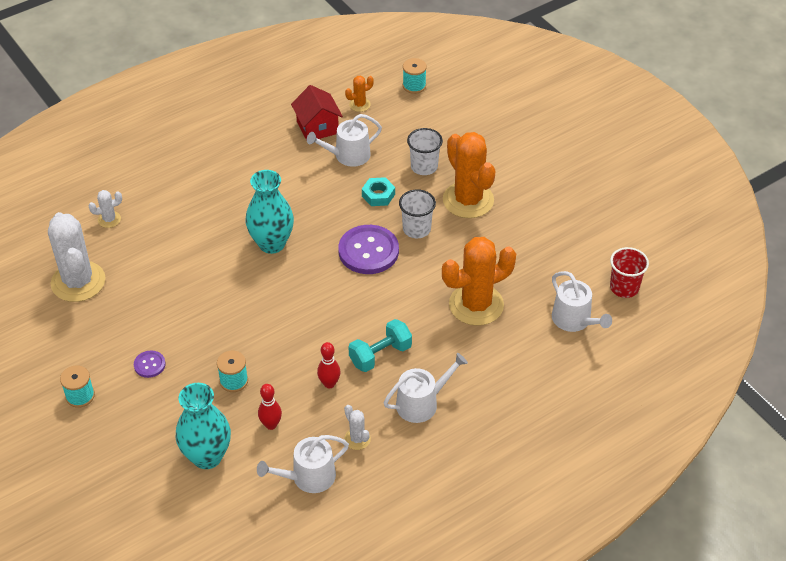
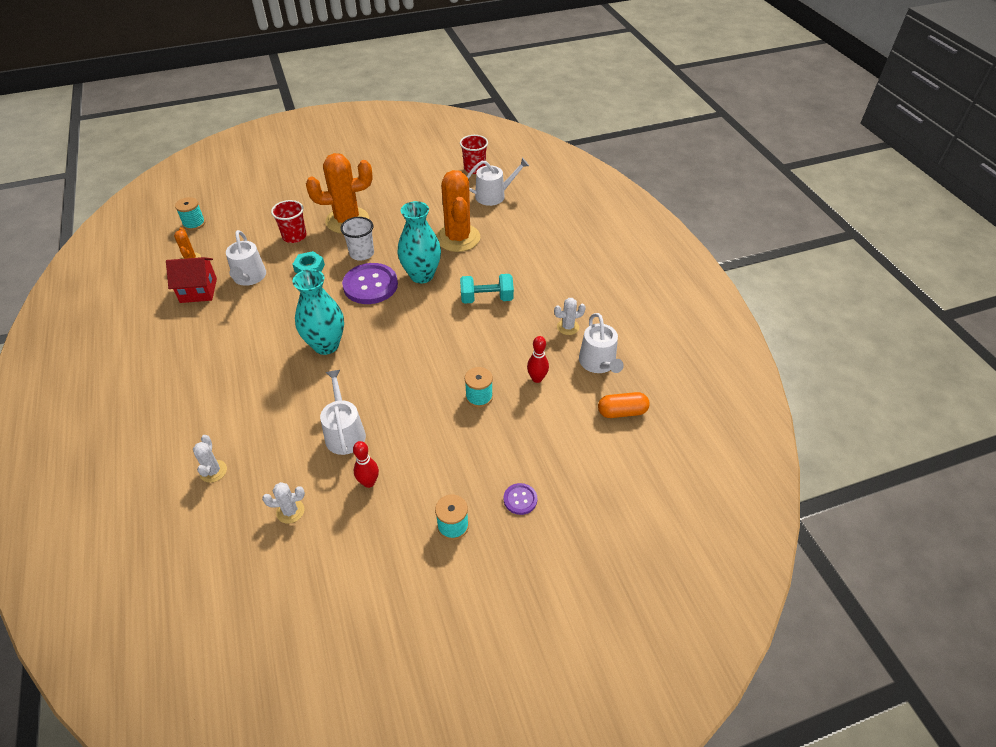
camera: 75 degrees left, 0 degrees up
white cactus [48,212,105,302] -> white cactus [262,482,305,523], size x0.44
purple button [134,350,166,378] -> purple button moved to [504,483,537,515]
turquoise vase [176,383,231,469] -> turquoise vase moved to [398,201,441,284]
red bowling pin [317,342,341,388] -> red bowling pin moved to [353,441,379,488]
turquoise dumbbell [349,319,412,372] -> turquoise dumbbell turned 75 degrees counterclockwise [460,274,514,304]
white watering can [384,353,468,423] -> white watering can moved to [320,370,366,455]
white cup [407,128,443,175] -> red cup [271,200,306,243]
none -> orange capsule [598,392,650,418]

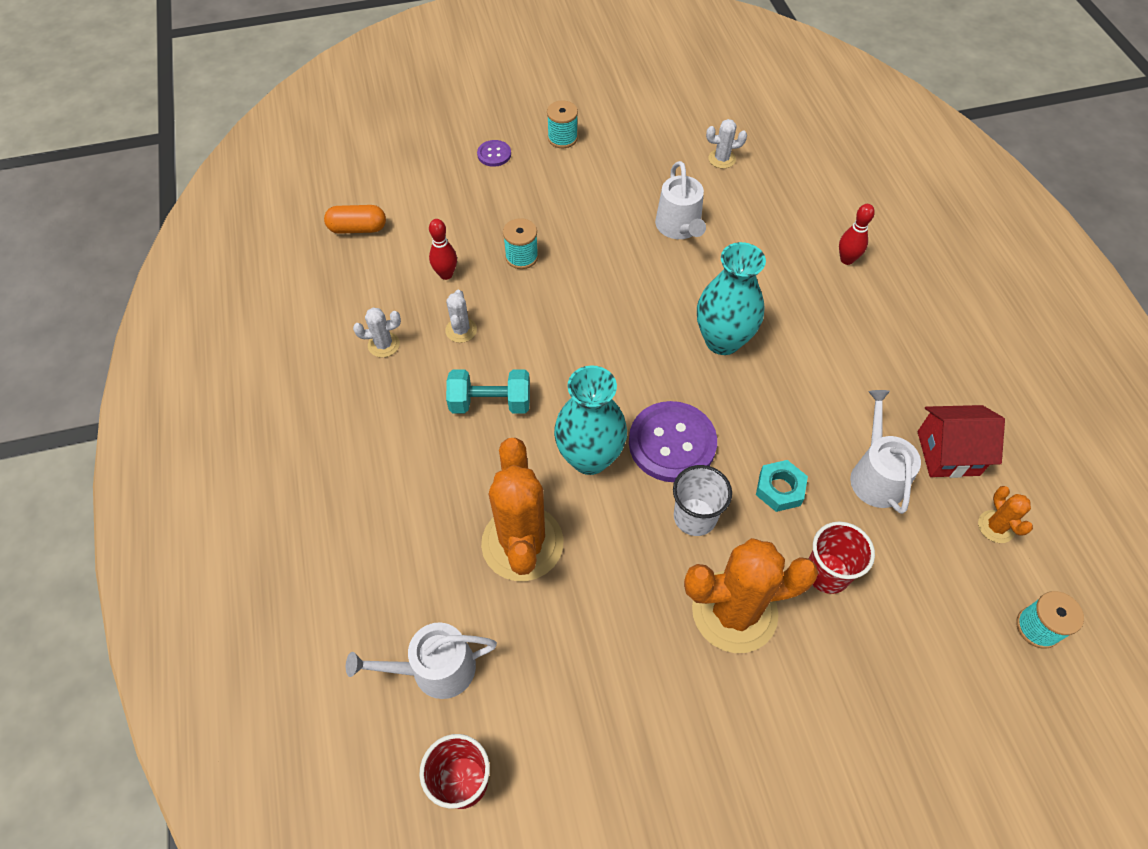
camera: 175 degrees left, 10 degrees up
white cactus [193,435,227,483] -> white cactus moved to [445,290,477,343]
red bowling pin [353,441,379,488] -> red bowling pin moved to [839,204,875,265]
white watering can [579,313,624,373] -> none

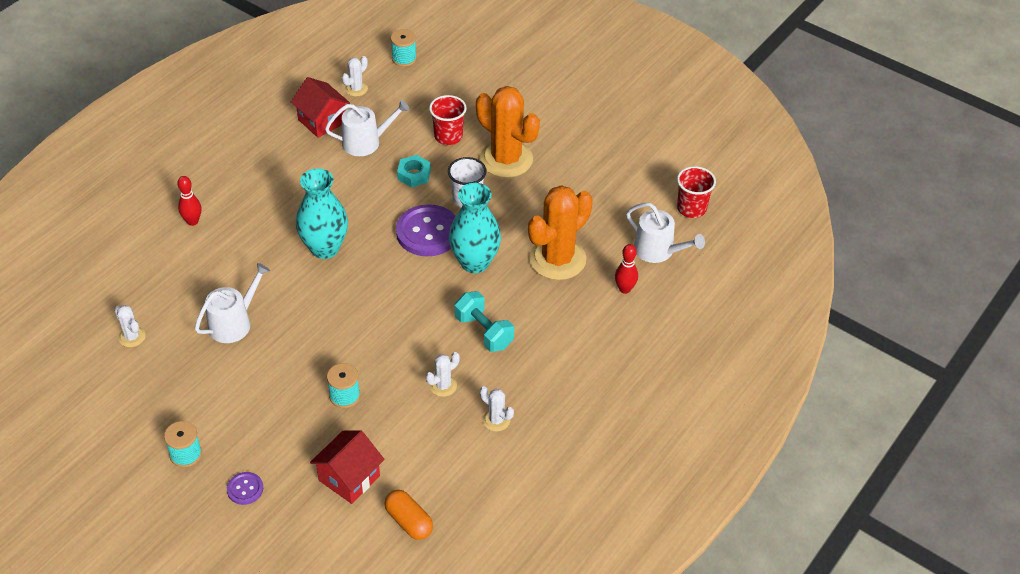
camera: 130 degrees left, 10 degrees down
red bowling pin [429,219,457,280] -> red bowling pin moved to [615,244,638,294]
white watering can [850,390,921,514] -> white watering can turned 150 degrees counterclockwise [325,100,410,156]
orange cactus [978,486,1033,543] -> white cactus [342,56,368,97]
none -> red house [310,430,384,504]

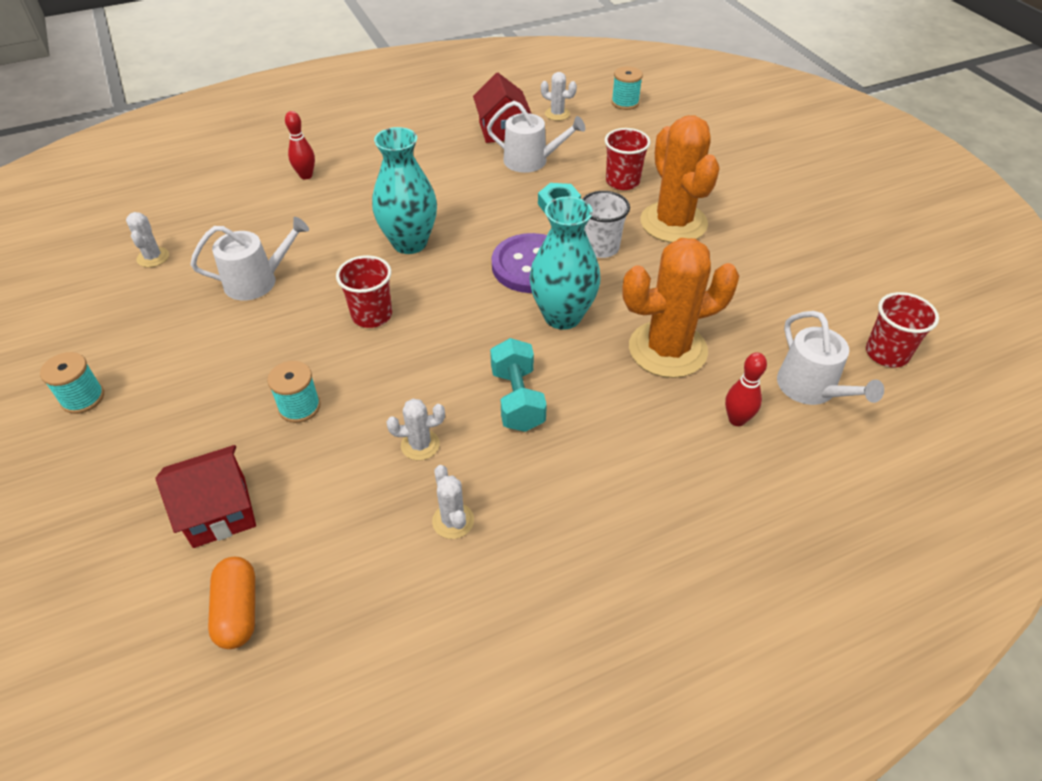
camera: 30 degrees right, 0 degrees up
purple button [227,472,263,505] -> none
white cactus [342,56,368,97] -> white cactus turned 45 degrees clockwise [541,72,577,121]
none -> red cup [336,255,392,328]

